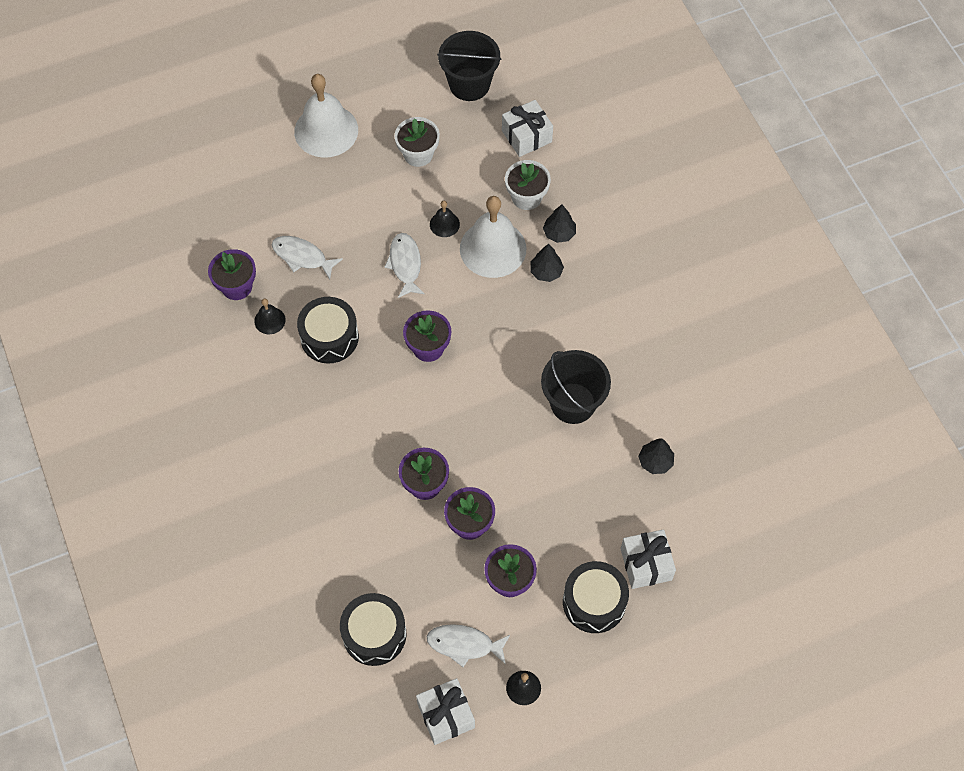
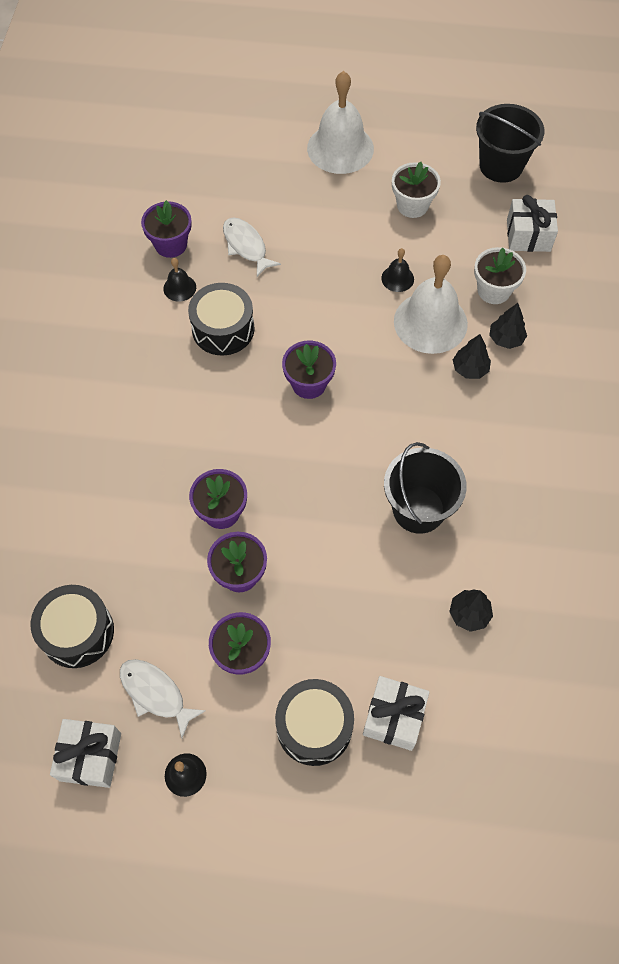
camera: 30 degrees right, 0 degrees up
white fish [384,233,425,298] -> none

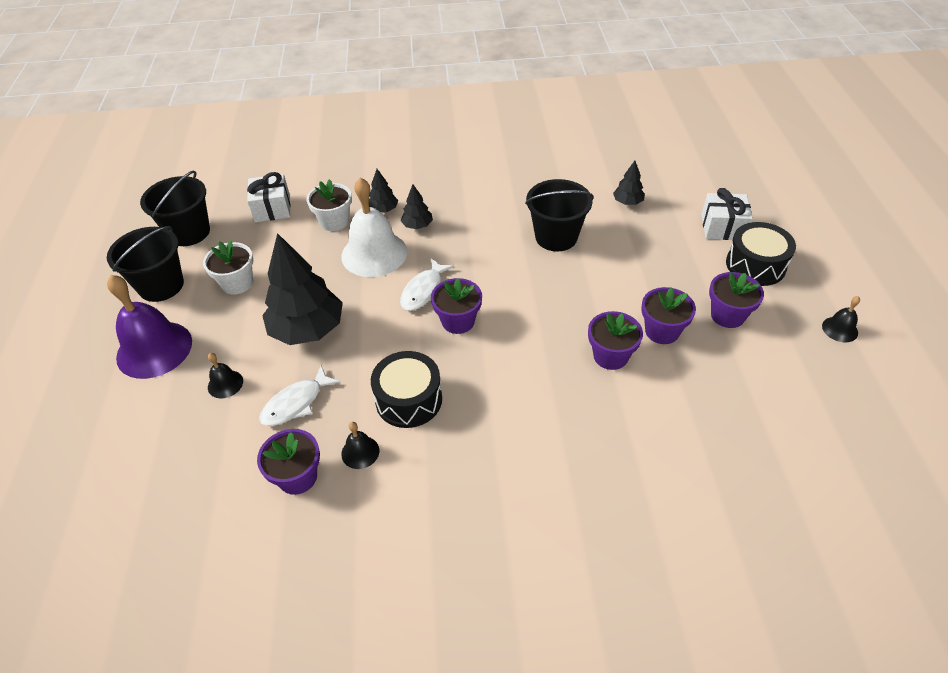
camera: 100 degrees left, 15 degrees down
black drum [31,585,114,668] -> none
white gift [50,719,121,788] -> none
white fish [120,659,206,738] -> white fish moved to [400,258,454,311]
white bell [307,71,374,174] -> purple bell [107,275,192,379]
black bell [381,248,414,292] -> black bell moved to [208,353,243,398]
none -> black bucket [107,226,184,302]
none -> black tree [262,233,343,345]

